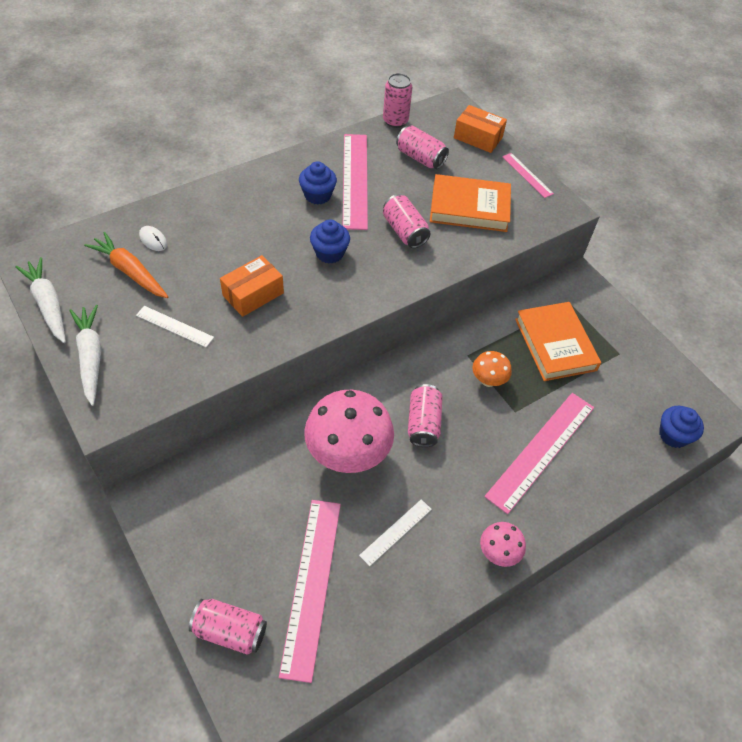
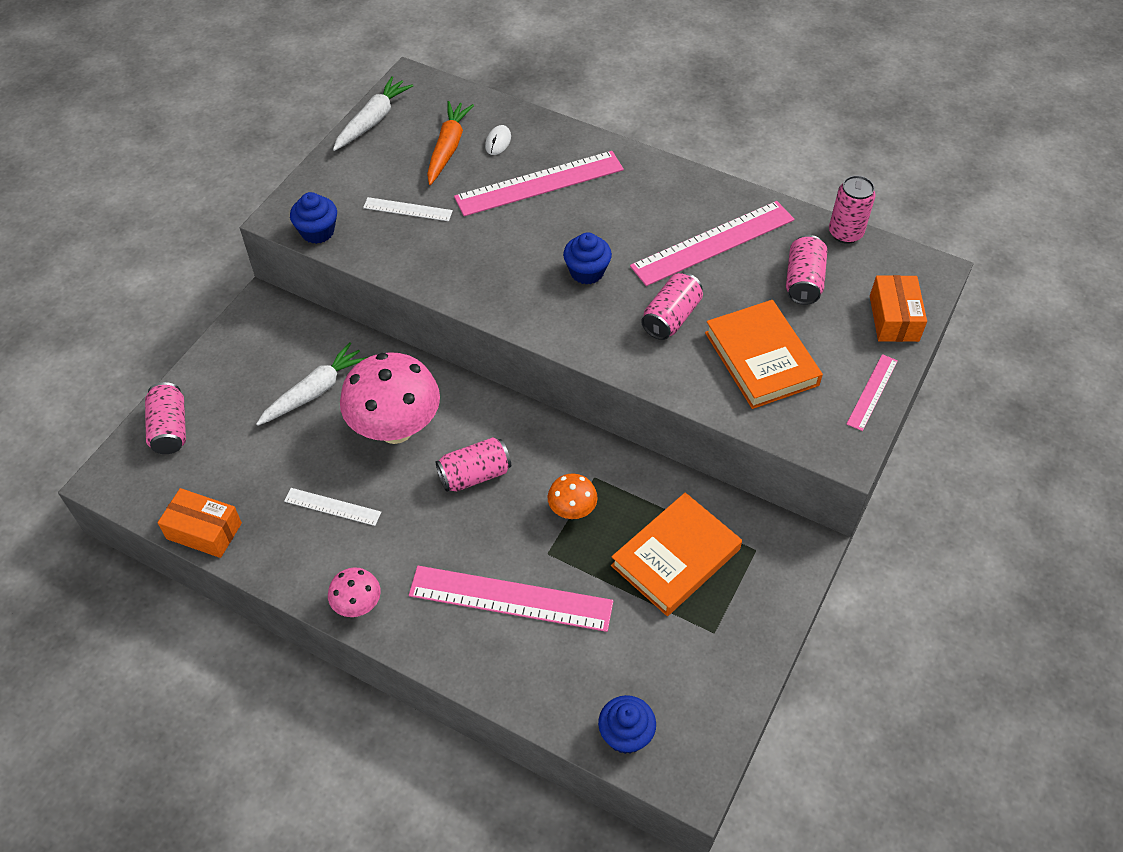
camera: 65 degrees right, 0 degrees up
white carrot [69,305,101,406] -> white carrot moved to [256,342,368,426]
white ruler [136,306,214,347] -> white ruler turned 75 degrees counterclockwise [363,197,453,221]
orange box [220,255,284,317] -> orange box moved to [158,488,242,558]
pink ruler [279,500,341,683] -> pink ruler moved to [454,151,624,216]
blue cupcake [299,161,337,205] -> blue cupcake moved to [290,192,337,244]

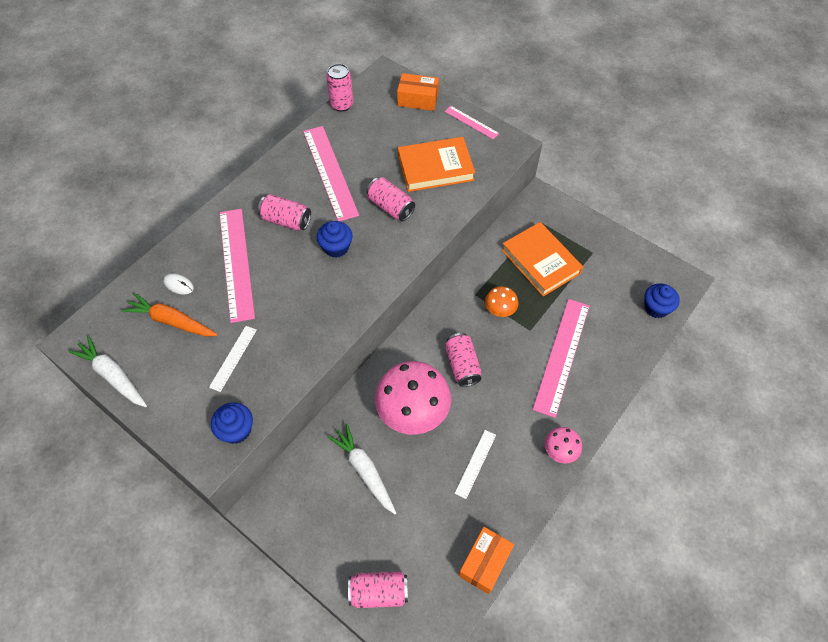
camera: 80 degrees left, 5 degrees up
pink can [786,235,827,305] -> pink can moved to [258,194,311,230]

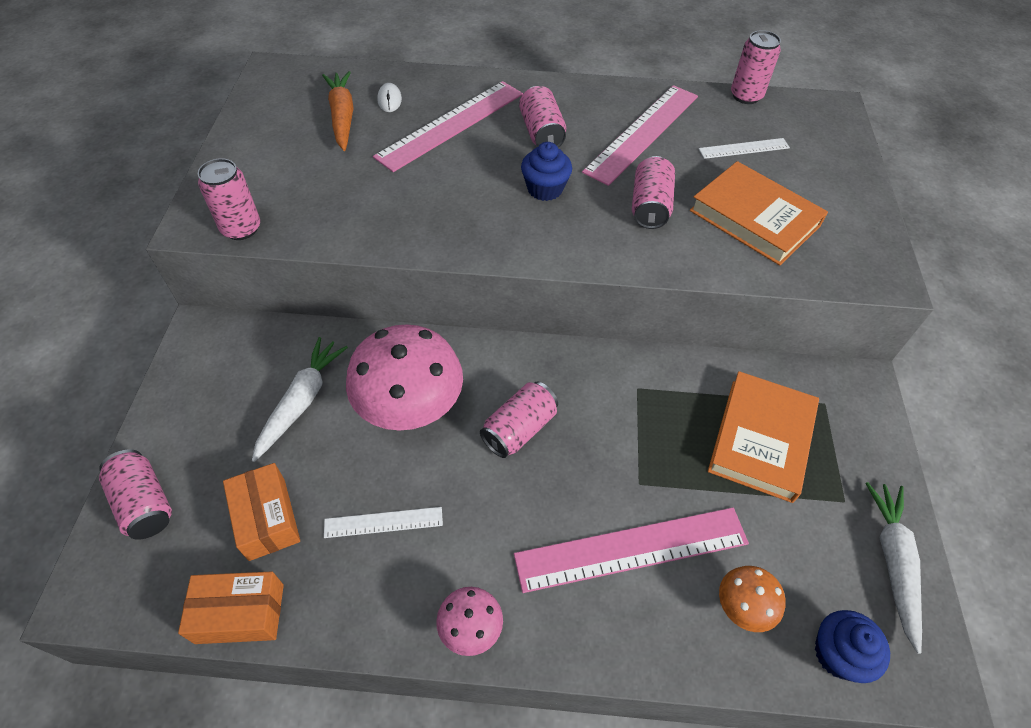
camera: 55 degrees right, 5 degrees down
white carrot [69,335,147,407] -> white carrot moved to [865,482,922,654]
white ruler [209,326,257,392] -> white ruler moved to [699,138,790,159]
blue cupcake [211,402,253,444] -> pink can [198,158,260,240]
orange box [397,73,439,111] -> orange box moved to [223,463,300,561]
pink ruler [445,106,499,139] -> none
orange mushroom [485,286,518,317] -> orange mushroom moved to [719,566,786,632]

